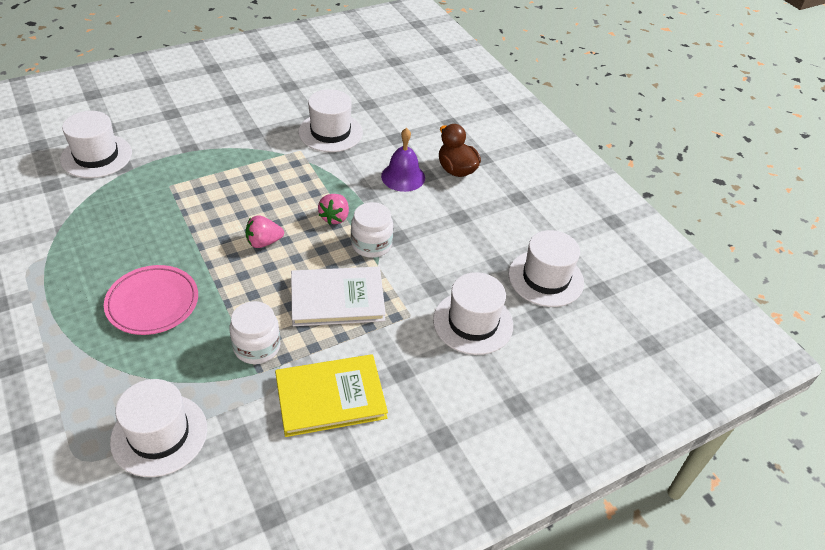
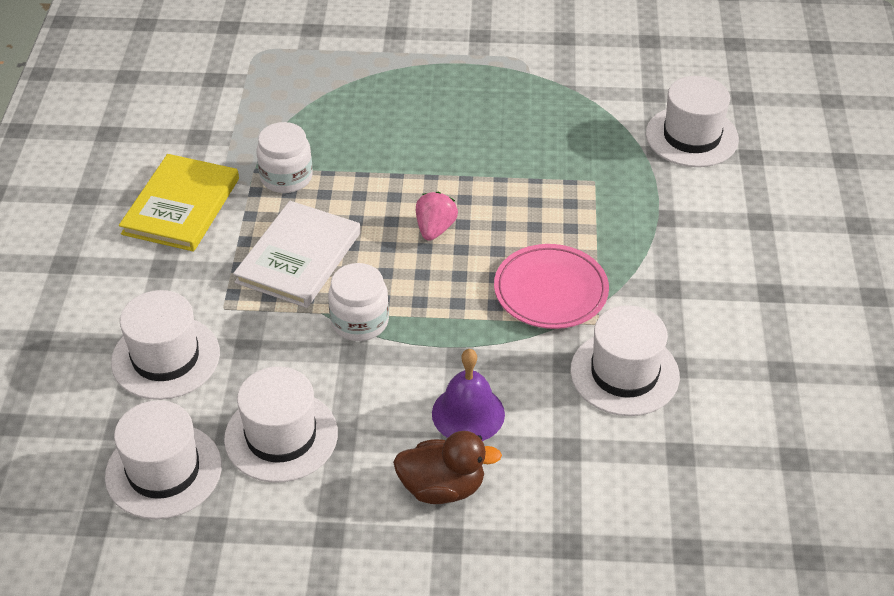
camera: 125 degrees right, 0 degrees up
pink plate [104,265,198,335] -> pink plate moved to [494,244,609,329]
white hat [110,379,207,477] -> white hat moved to [224,366,338,483]
pink strawberry [318,194,349,225] -> none

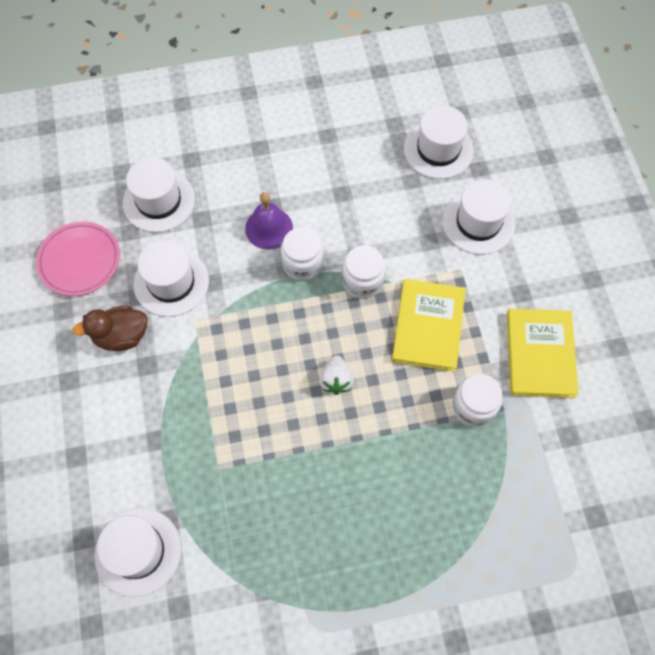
camera: 165 degrees right, 20 degrees up
white hat [224,366,338,483] -> white hat moved to [123,157,195,232]
white book [233,201,361,308] -> yellow book [392,279,466,372]
brown duck [393,431,502,504] -> brown duck moved to [73,306,147,351]
pink strawberry [416,192,458,241] -> white strawberry [319,355,354,395]
pink plate [494,244,609,329] -> pink plate moved to [36,221,120,296]
none -> white jar [281,227,324,281]

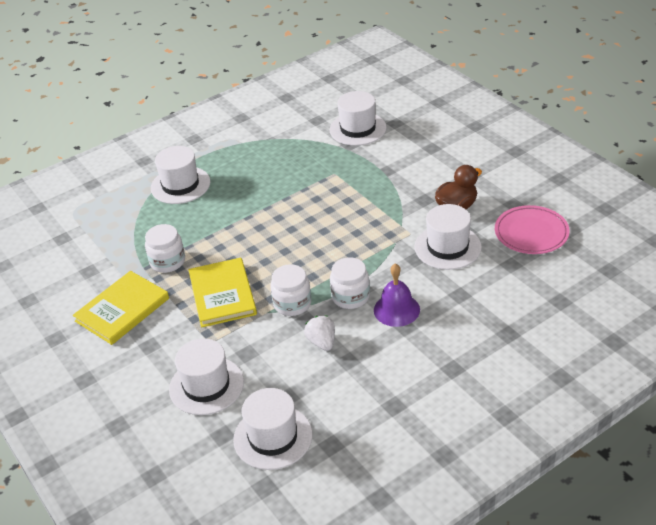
camera: 160 degrees right, 25 degrees down
white hat [123,157,195,232] -> white hat moved to [151,146,210,204]
white strawberry [319,355,354,395] -> white strawberry moved to [304,316,335,351]
yellow book [507,309,579,398] -> yellow book turned 60 degrees clockwise [73,271,169,345]

